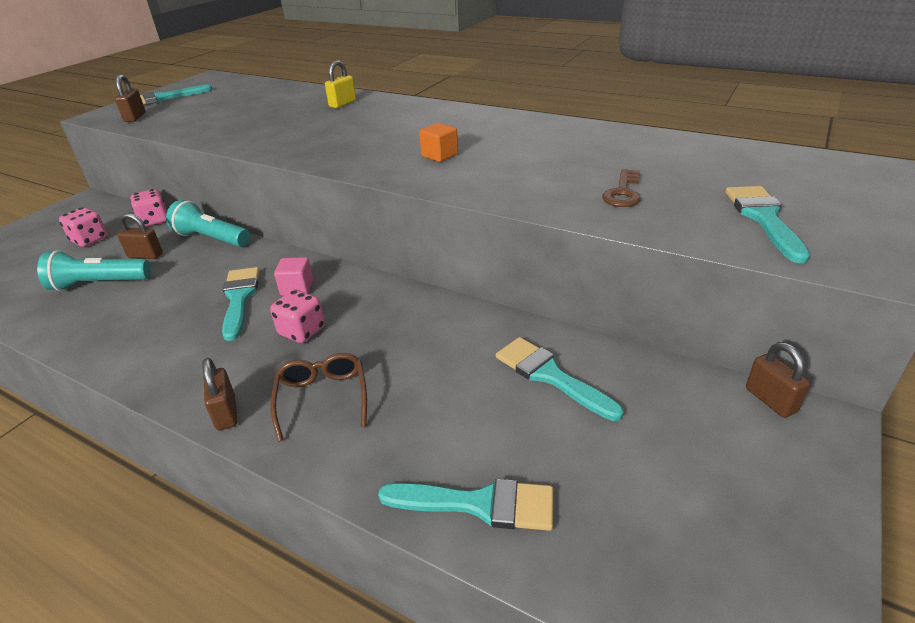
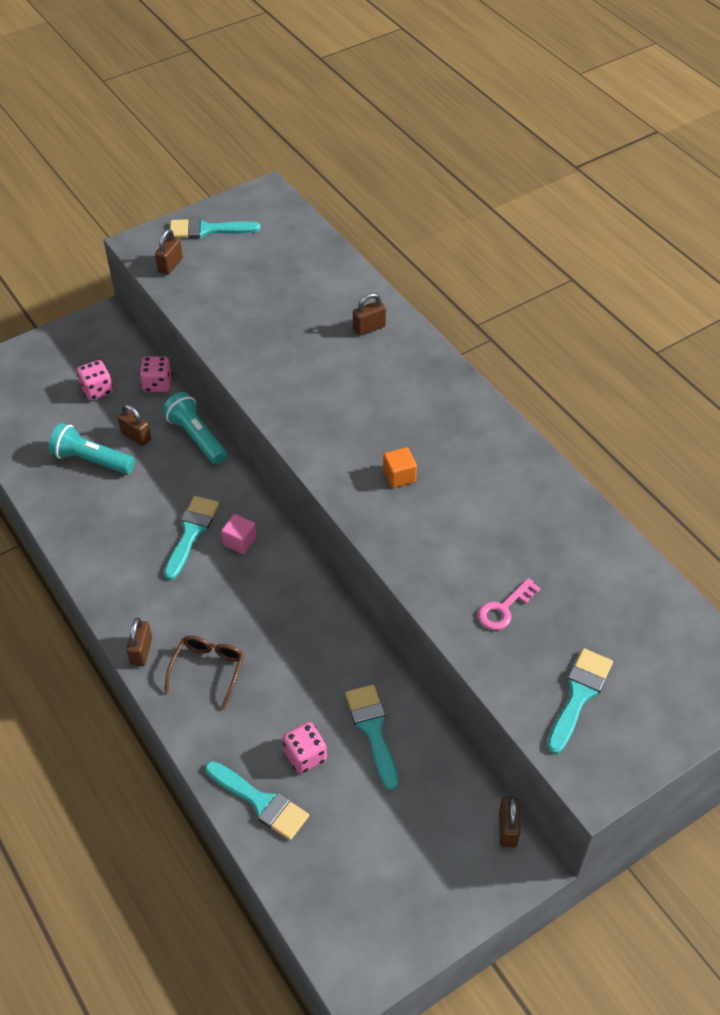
camera: 25 degrees right, 15 degrees up
pink dice [270,290,325,343] -> pink dice moved to [283,722,327,774]
yellow padlock [325,60,356,108] -> brown padlock [353,293,386,336]
brown key [602,169,641,207] -> pink key [478,578,541,630]

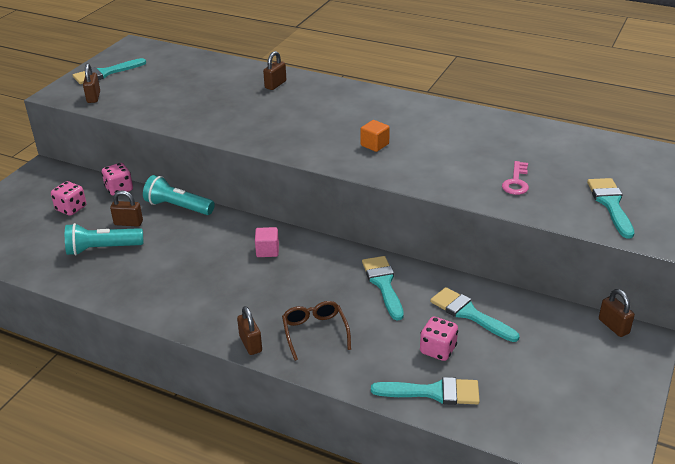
camera: 30 degrees left, 15 degrees down
turquoise brush [164,496,219,580] -> turquoise brush moved to [362,256,404,321]

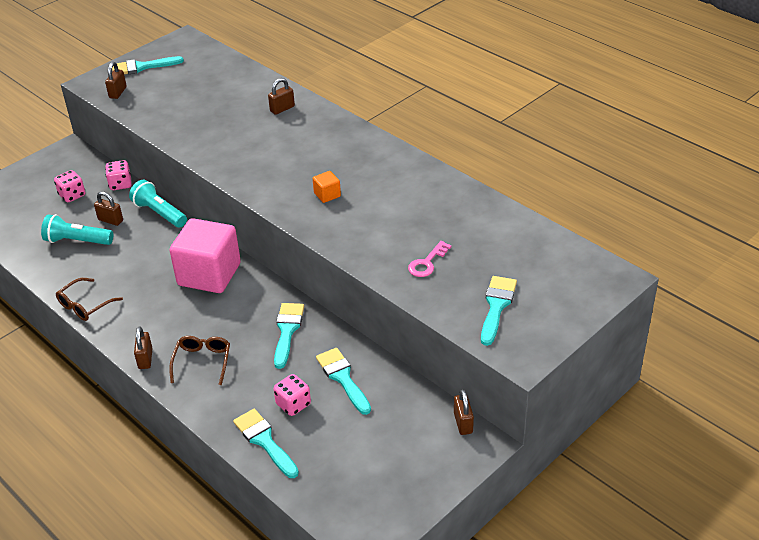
camera: 20 degrees right, 5 degrees up
pink cube [255,227,279,257] -> pink cube [170,218,241,293], size x2.47
turquoise brush [371,377,480,405] -> turquoise brush turned 150 degrees counterclockwise [233,409,299,478]
none -> brown glasses [56,278,123,321]

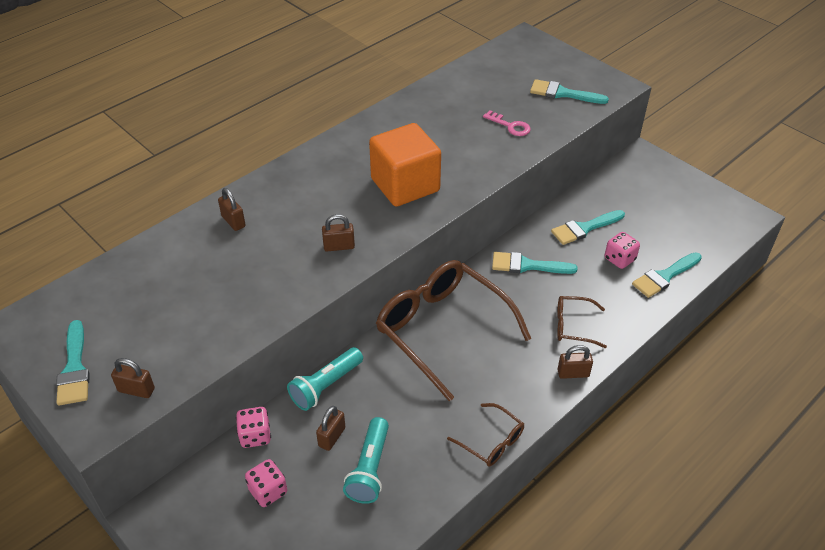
camera: 90 degrees left, 5 degrees up
pink cube [170,218,241,293] -> brown glasses [376,260,531,401]
orange cube [313,171,341,203] -> orange cube [369,123,441,207], size x2.47
brown padlock [454,389,474,435] -> brown padlock moved to [322,214,355,251]

